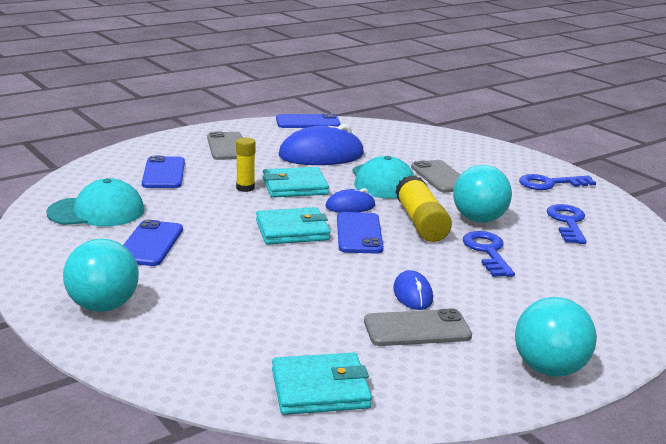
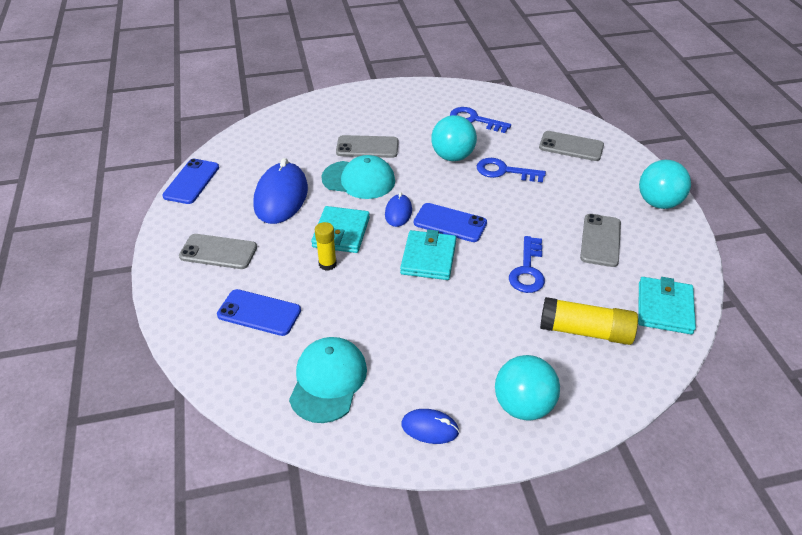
camera: 65 degrees left, 20 degrees up
blue phone [123,220,183,266] -> none
blue mouse [393,270,433,310] -> blue mouse moved to [401,409,459,444]
yellow glue stick [395,175,452,242] -> yellow glue stick moved to [540,297,638,345]
blue key [519,174,596,190] -> blue key moved to [509,236,545,293]
none -> grey phone [539,131,604,161]

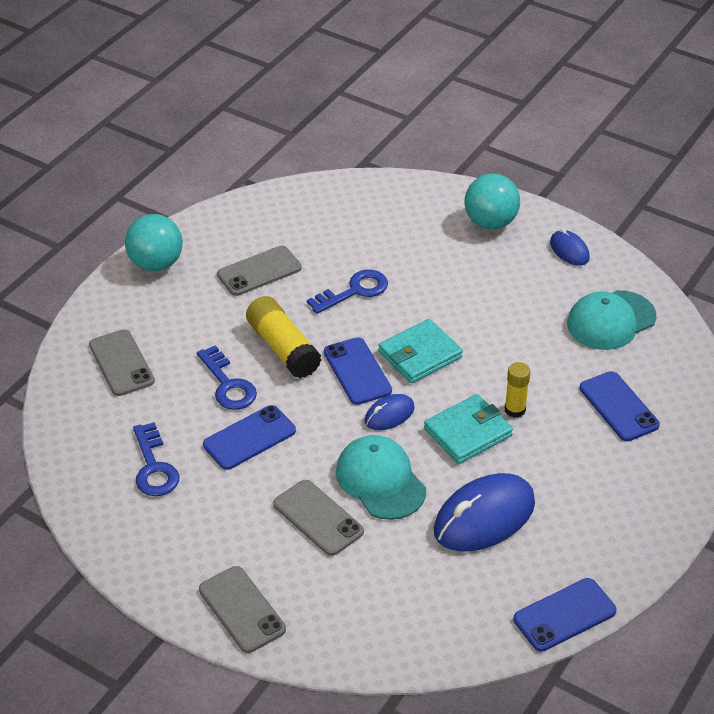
camera: 135 degrees left, 0 degrees up
grey phone [179,234,257,269] -> grey phone moved to [199,566,286,653]
turquoise ball [431,115,477,161] -> blue phone [203,405,296,470]
yellow glue stick [540,297,638,345] -> yellow glue stick moved to [246,296,321,378]
turquoise wallet [638,277,696,334] -> none

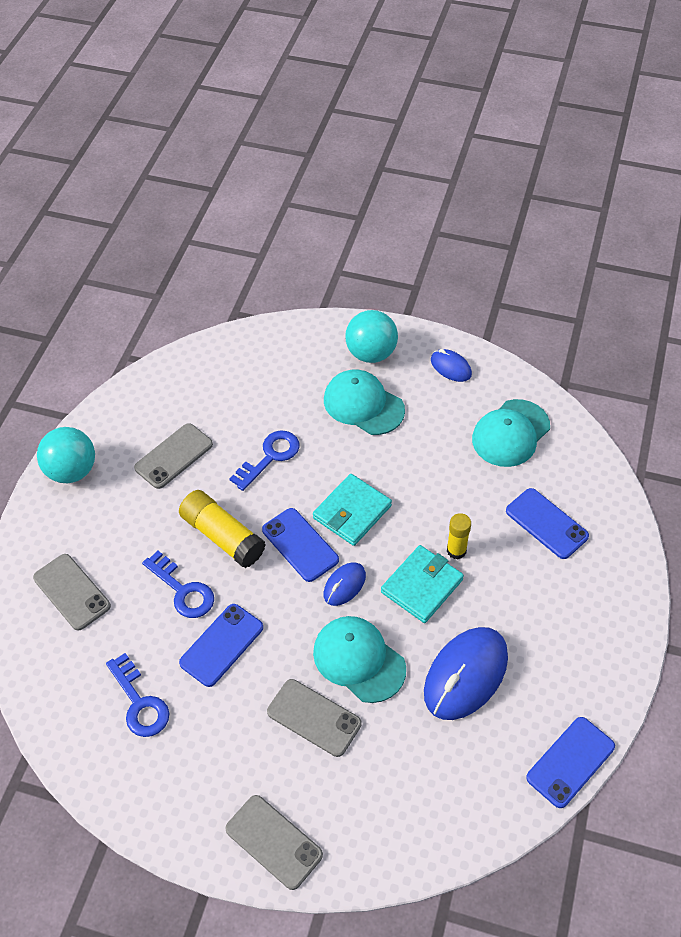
camera: 15 degrees left, 10 degrees up
none -> turquoise cap [324,369,405,435]

